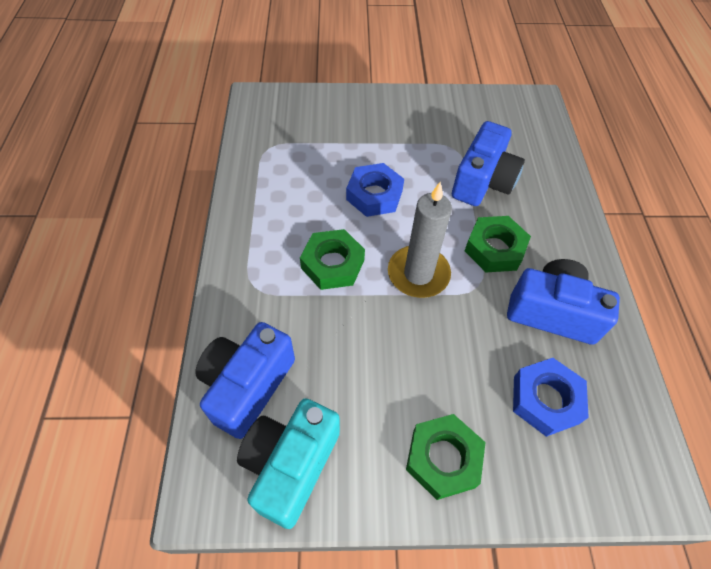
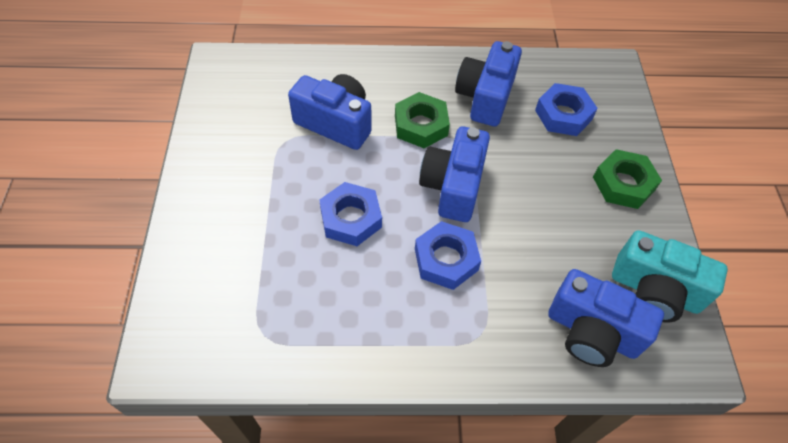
camera: 90 degrees left, 0 degrees up
green nut [300,229,365,290] -> blue nut [415,221,481,290]
grey candle [388,182,452,298] -> blue camera [419,126,490,222]

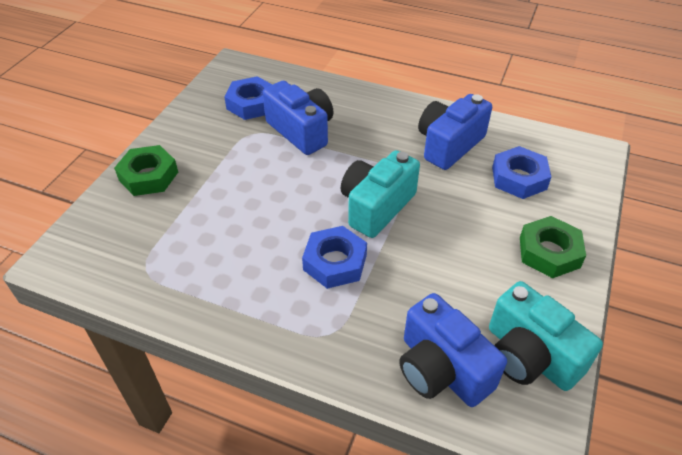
camera: 25 degrees right, 10 degrees down
blue nut [319,182,382,246] -> blue nut moved to [224,76,273,120]
green nut [395,92,450,148] -> green nut moved to [114,145,178,196]
blue camera [419,126,490,222] -> turquoise camera [341,150,420,238]

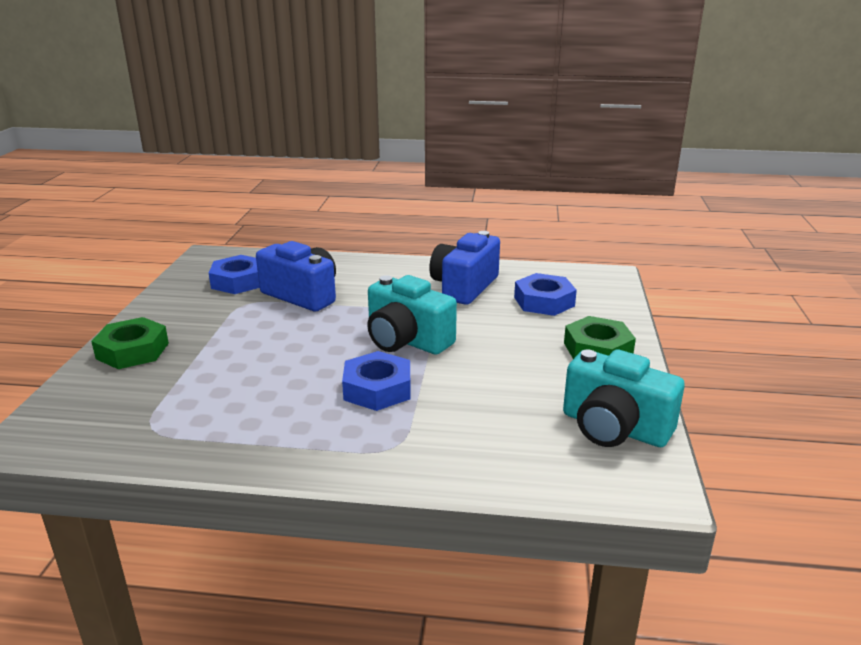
camera: 15 degrees left, 20 degrees down
turquoise camera [341,150,420,238] -> turquoise camera turned 75 degrees counterclockwise [367,275,457,355]
blue camera [399,293,507,407] -> none

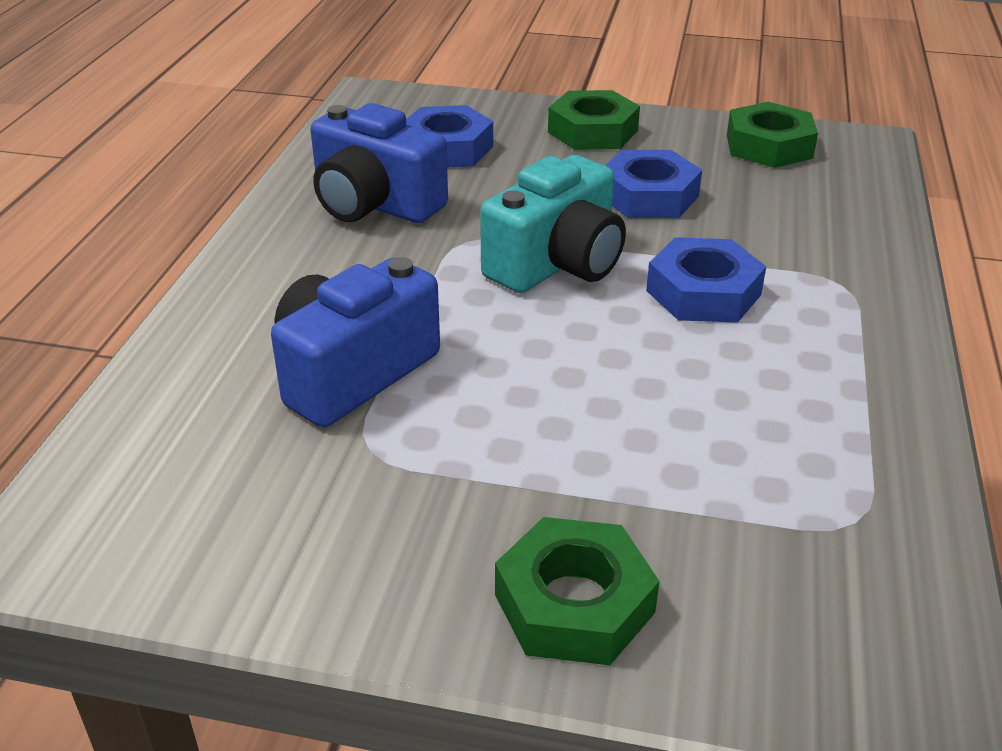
camera: 85 degrees left, 10 degrees up
blue nut [209,255,260,294] -> blue nut moved to [605,150,702,218]
turquoise camera [563,349,685,447] -> green nut [727,102,818,168]

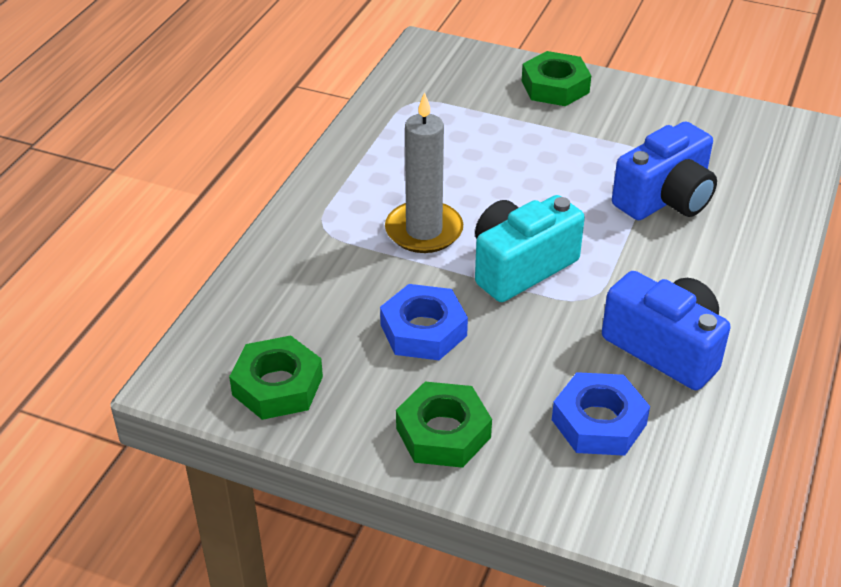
camera: 170 degrees left, 5 degrees up
blue nut [646,237,766,323] -> grey candle [385,92,463,253]

